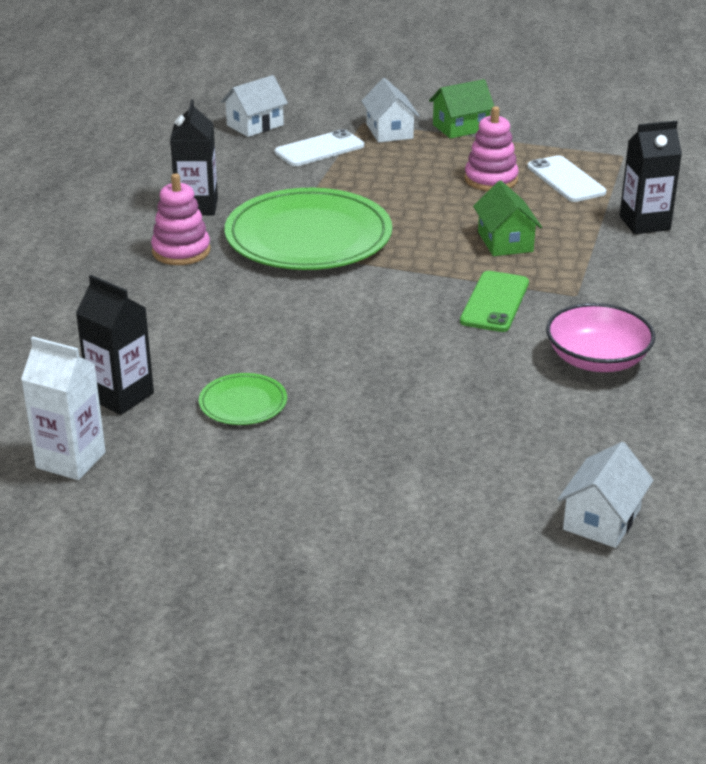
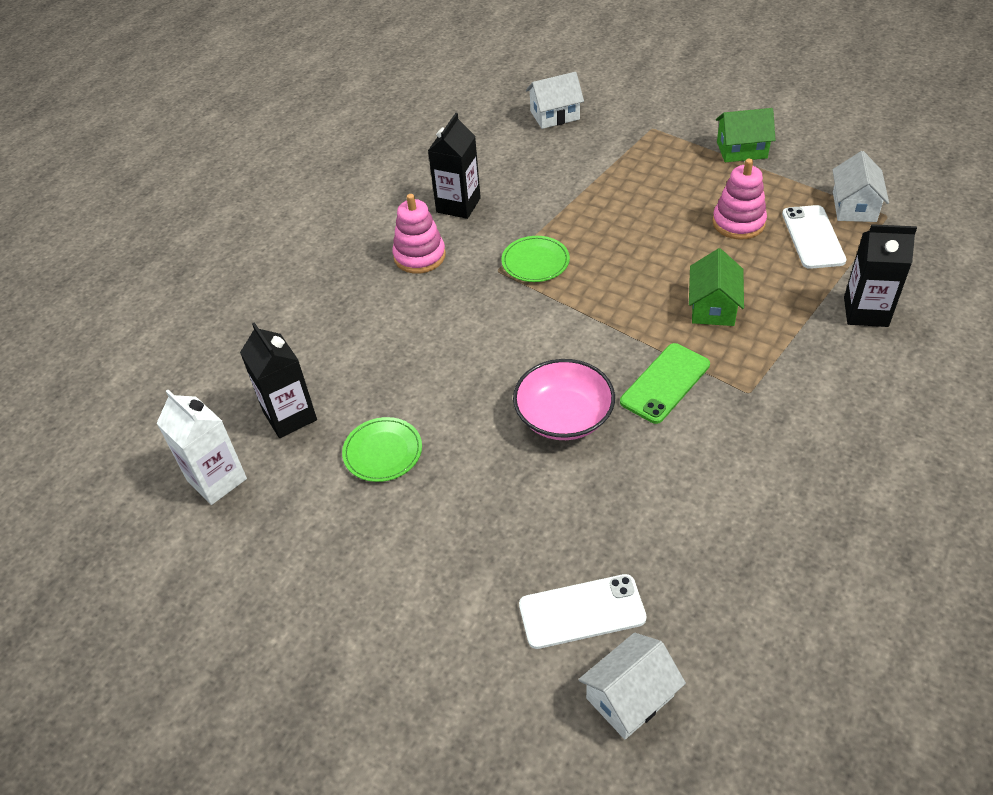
camera: 25 degrees right, 15 degrees up
green plate [224,188,392,270] -> green plate [502,236,570,282], size x0.44
white phone [275,129,364,166] -> white phone moved to [519,574,647,649]
white house [361,78,419,143] -> white house moved to [832,151,889,222]
pink bowl [546,303,655,372] -> pink bowl moved to [513,359,615,440]

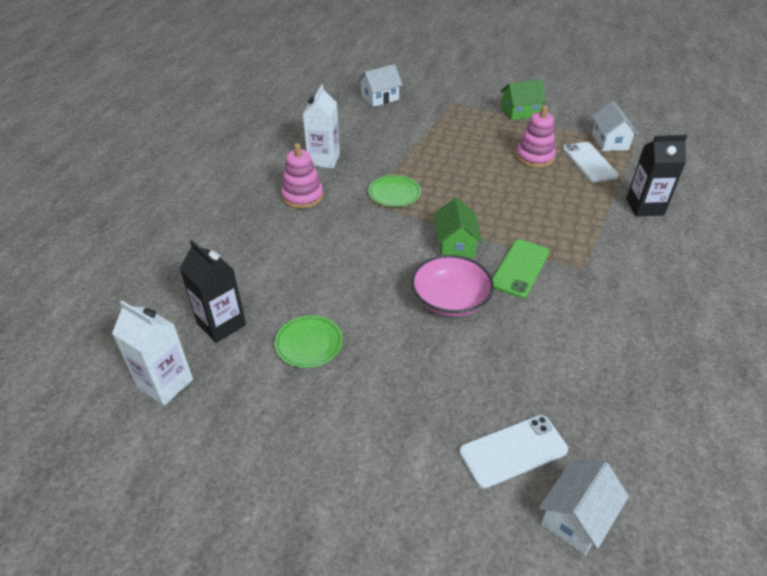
camera: 15 degrees left, 5 degrees down
black carton [428,113,481,219] -> white carton [303,84,340,168]
green house [689,248,744,326] -> green house moved to [434,197,482,258]

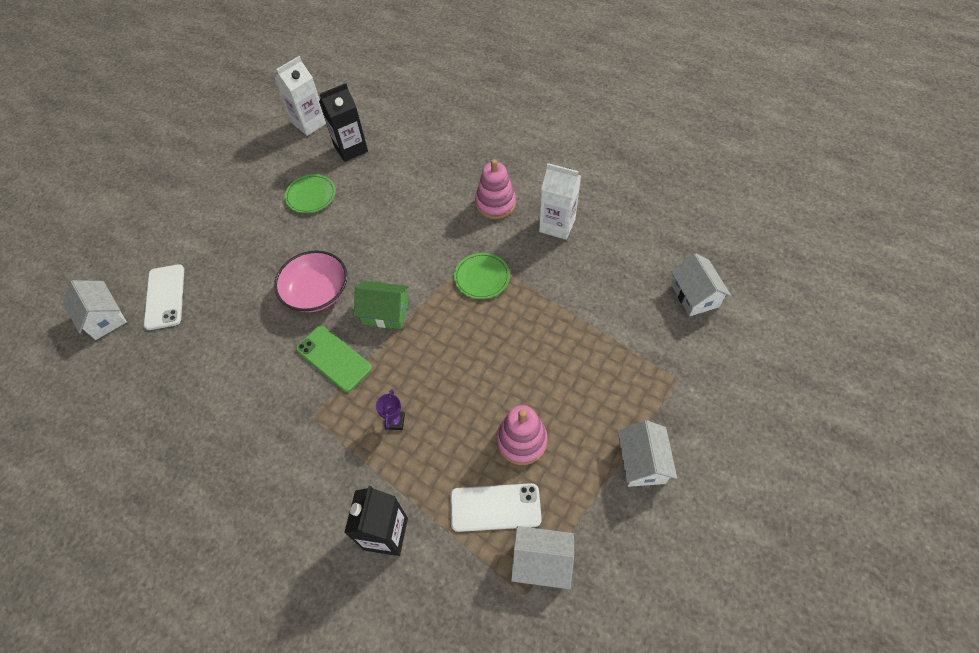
camera: 105 degrees right, 15 degrees up
green house [500,79,546,120] -> white house [618,420,677,487]
none -> purple trophy [376,389,405,430]

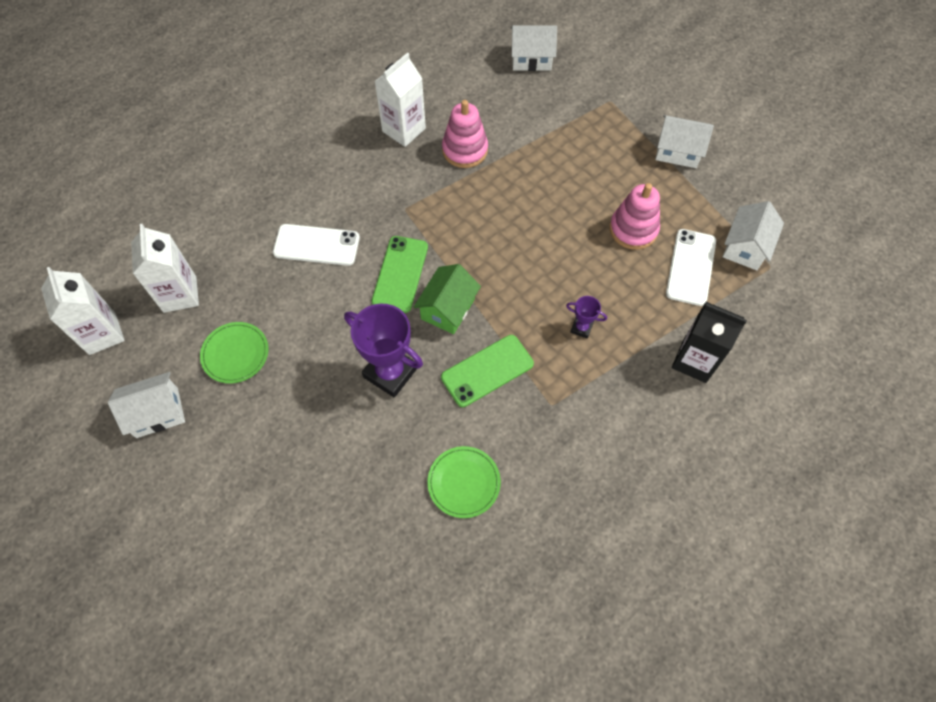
camera: 75 degrees left, 5 degrees up
white house [63,280,127,340] -> white house moved to [108,372,185,438]
white phone [144,264,184,330] -> white phone moved to [273,224,360,266]
pink bowl [274,250,347,312] -> purple trophy [344,304,423,398]
black carton [319,83,368,162] -> white carton [131,224,199,313]
green plate [454,253,510,299] -> green plate moved to [427,446,501,518]
pink stacking toy [475,159,516,219] -> pink stacking toy moved to [442,100,488,168]
none -> green phone [371,236,428,313]

